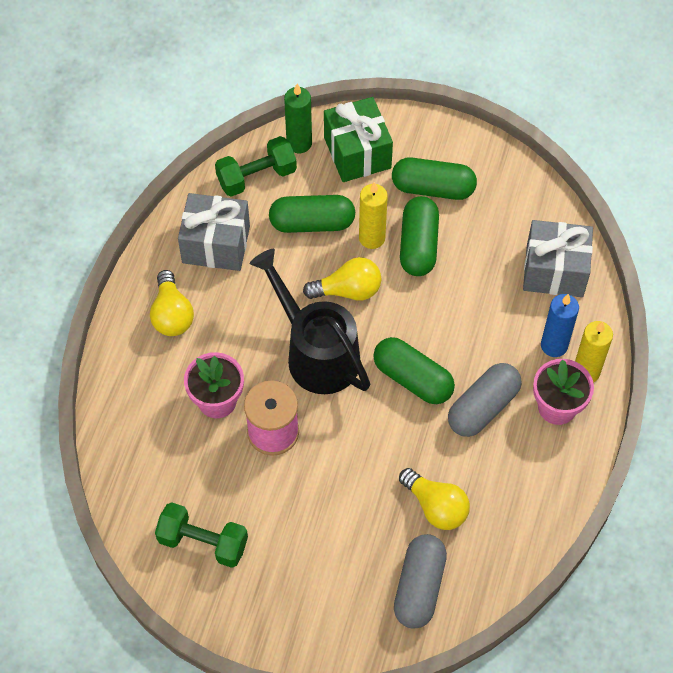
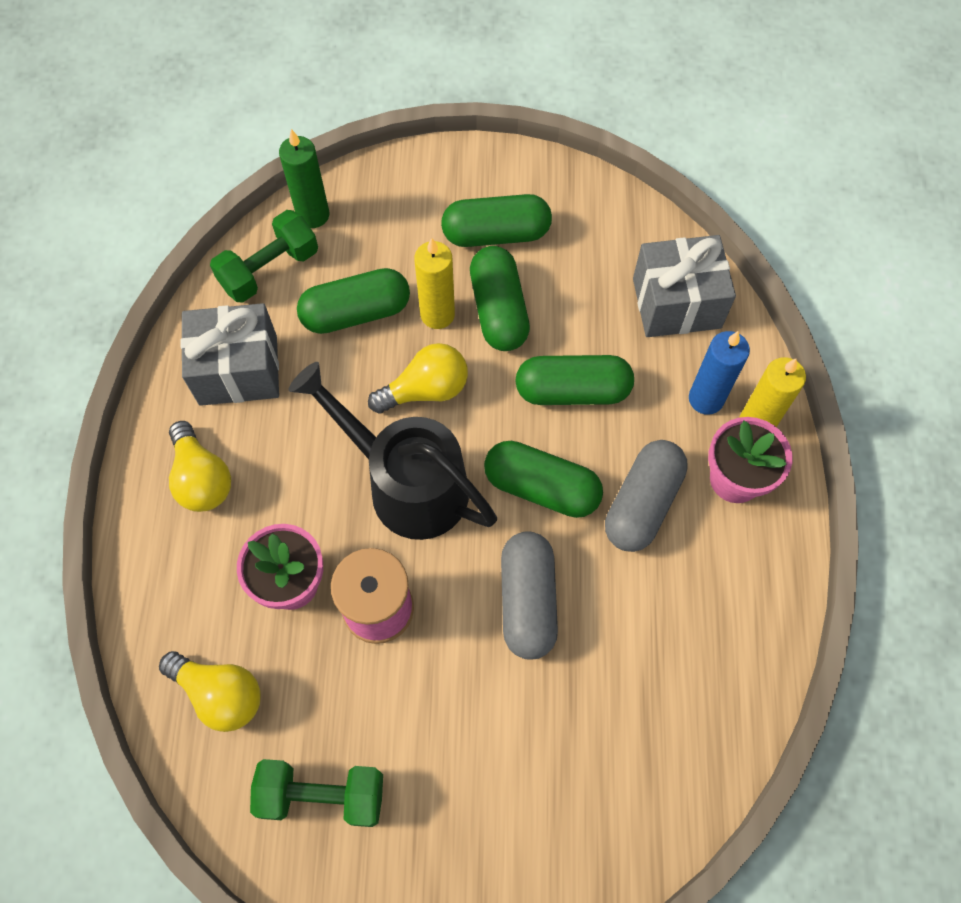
camera: 15 degrees left, 5 degrees up
green gift [324,97,393,182] -> none
grey capsule [394,534,447,629] -> grey capsule moved to [501,531,558,660]
yellow light bulb [399,468,470,530] -> yellow light bulb moved to [159,651,261,732]
none -> green capsule [515,355,634,405]

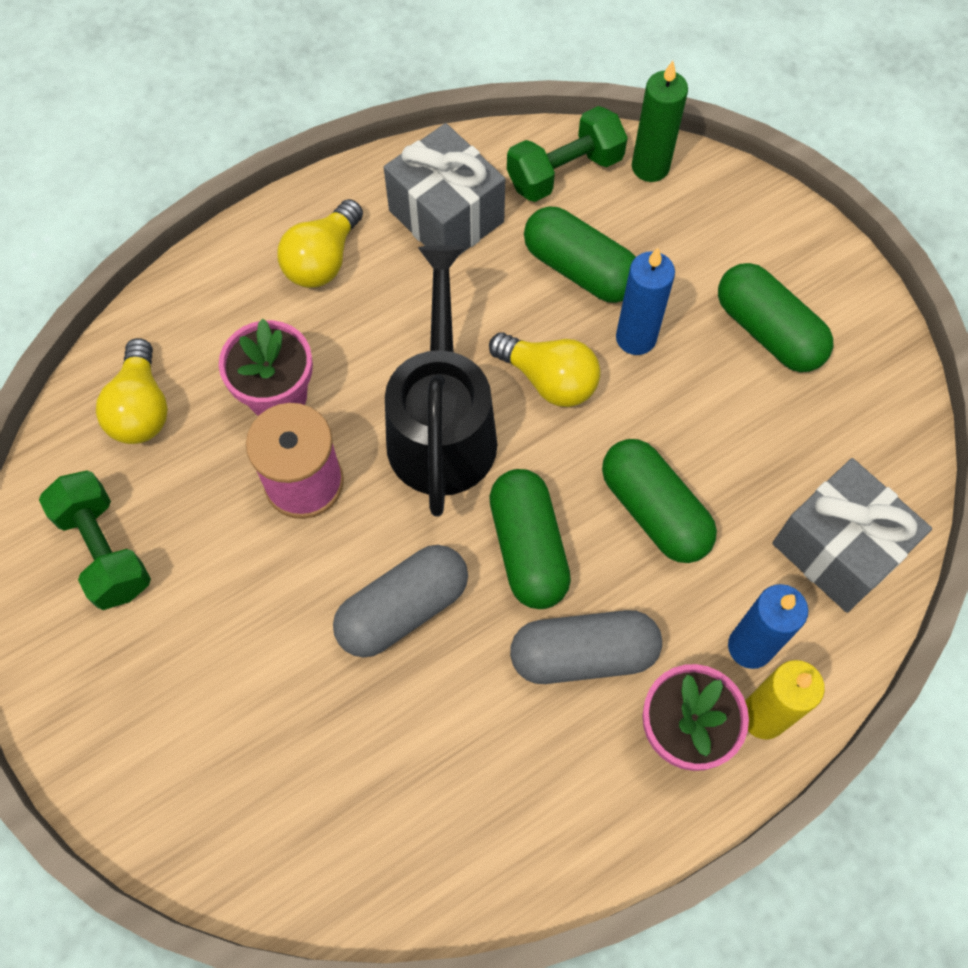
camera: 55 degrees right, 0 degrees up
green dumbbell [210,210,318,303] -> green dumbbell turned 45 degrees counterclockwise [507,106,628,202]
yellow candle [414,238,455,329] -> blue candle [616,248,675,355]
green capsule [470,246,530,351] -> none

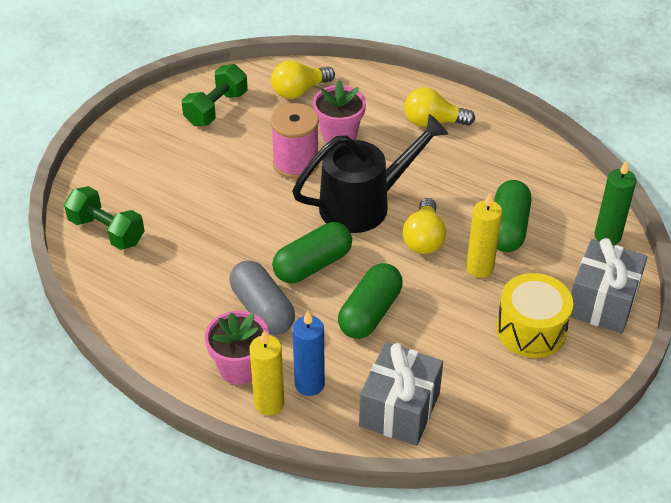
camera: 65 degrees right, 20 degrees down
grey capsule [333,545,468,658] -> none
grey gift [384,123,505,254] -> grey gift moved to [570,238,647,334]
green dumbbell [507,106,628,202] -> green dumbbell moved to [64,186,145,250]
blue candle [616,248,675,355] -> yellow candle [466,192,502,278]
green capsule [718,263,833,372] -> yellow drum [496,273,573,358]

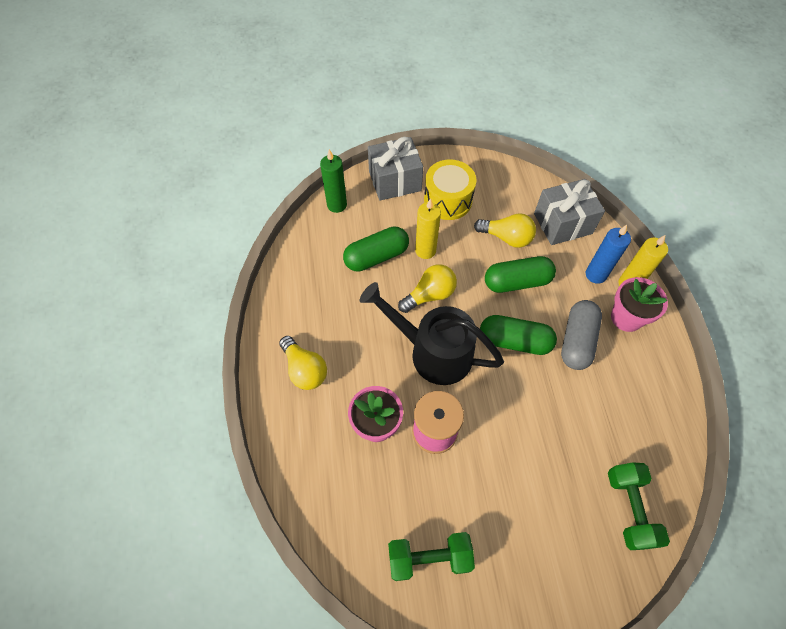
camera: 130 degrees left, 15 degrees up
yellow light bulb [271,60,335,99] -> yellow light bulb moved to [474,213,536,248]

